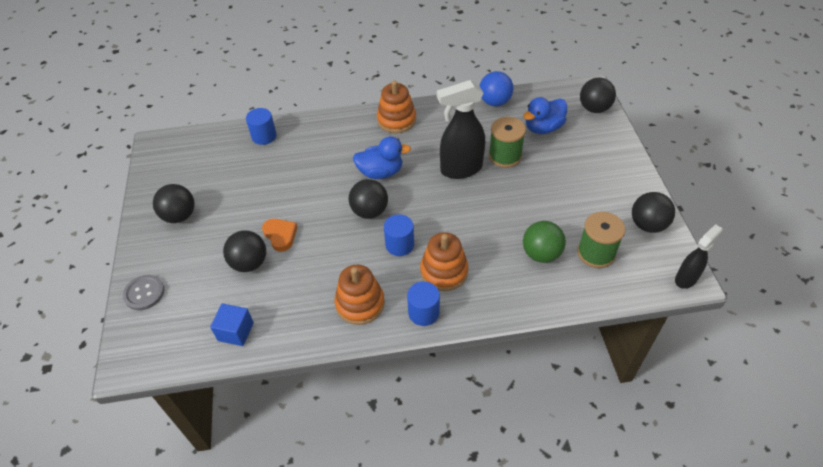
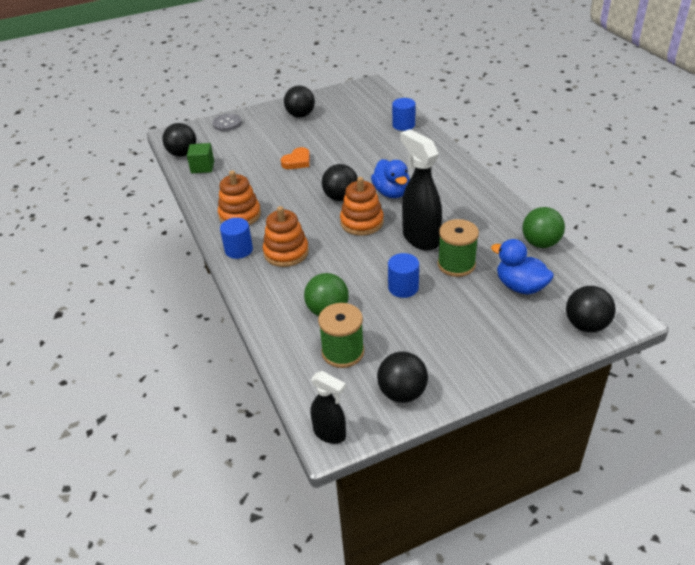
camera: 75 degrees right, 10 degrees down
blue cube [210,304,254,346] -> green cube [187,143,214,173]
black ball [223,230,266,272] -> black ball moved to [162,123,196,157]
orange stacking toy [377,81,416,133] -> orange stacking toy moved to [340,177,384,236]
blue cylinder [384,214,414,256] -> blue cylinder moved to [388,253,419,298]
blue ball [480,71,513,106] -> green ball [522,207,565,248]

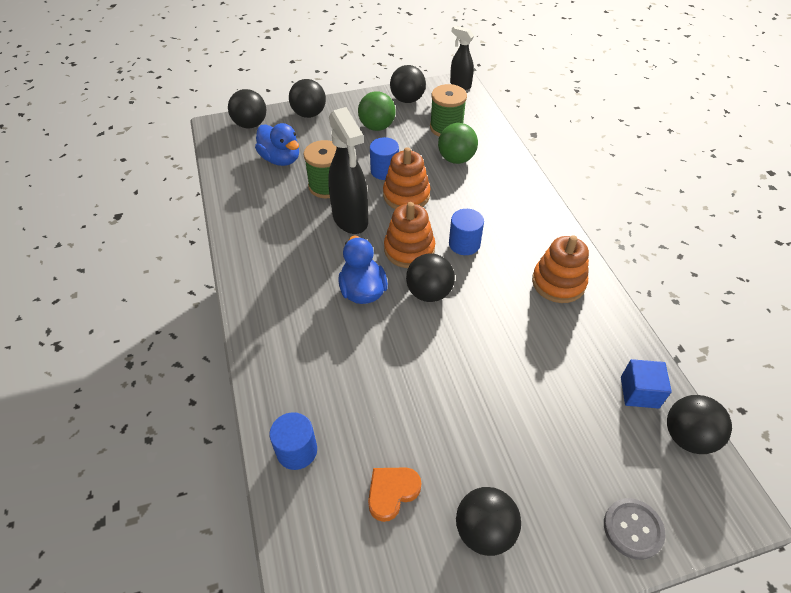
camera: 175 degrees left, 10 degrees up
green cube [187,143,214,173] -> blue cube [621,359,672,409]
blue cylinder [220,218,253,259] -> blue cylinder moved to [449,209,484,255]
orange stacking toy [263,206,309,267] -> orange stacking toy moved to [383,147,430,209]
orange heart [281,147,310,169] -> orange heart moved to [368,468,422,522]
green ball [522,207,565,248] -> green ball moved to [358,91,396,131]
none -> black ball [289,79,326,118]

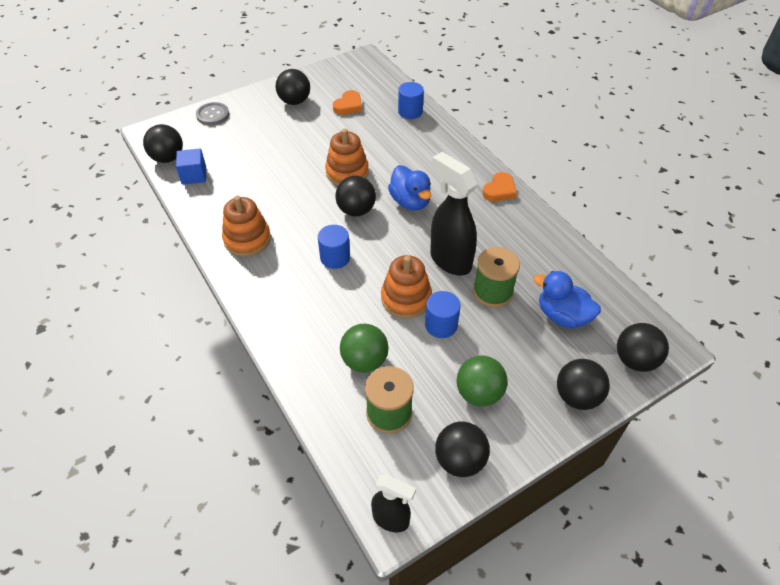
camera: 165 degrees right, 0 degrees up
orange stacking toy [384,202,435,268] -> orange stacking toy moved to [325,128,369,185]
none -> orange heart [483,172,517,201]

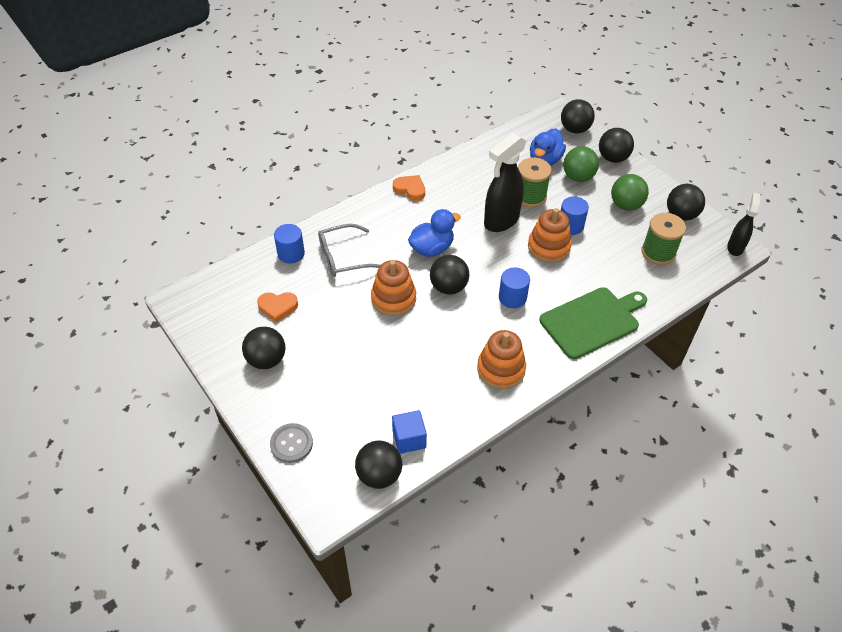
camera: 95 degrees left, 0 degrees up
orange heart [333,90,362,115] -> orange heart turned 150 degrees clockwise [257,292,298,322]
green ball [340,324,388,373] -> green ball moved to [563,146,599,182]
none -> grey glasses [318,224,380,277]
none -> green cutting board [539,287,647,359]

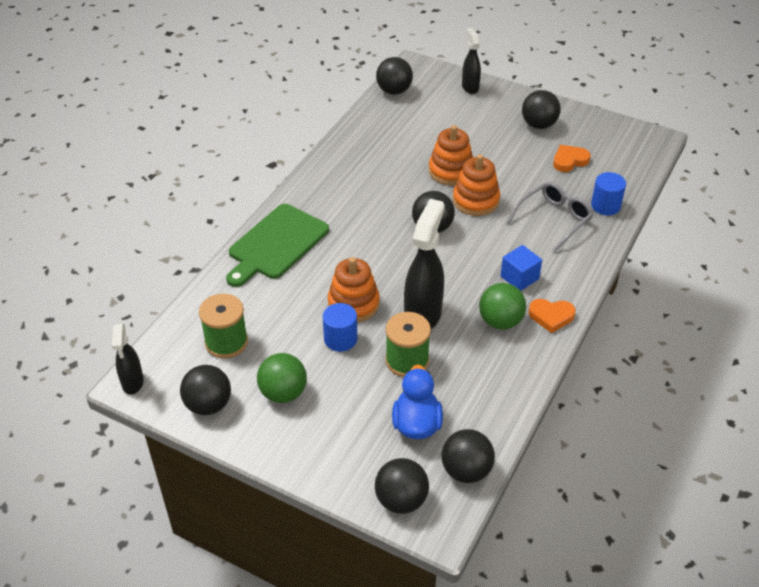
camera: 155 degrees right, 5 degrees down
grey button [270,423,313,463] -> black spray bottle [462,28,481,94]
blue cube [392,410,427,454] -> blue cube moved to [500,245,542,291]
blue duck [408,209,461,257] -> none
orange stacking toy [477,330,526,389] -> orange stacking toy moved to [429,125,473,185]
blue cylinder [499,267,530,308] -> none
green ball [563,146,599,182] -> green ball moved to [479,283,526,330]
black ball [599,128,634,163] -> black ball moved to [442,429,495,483]

